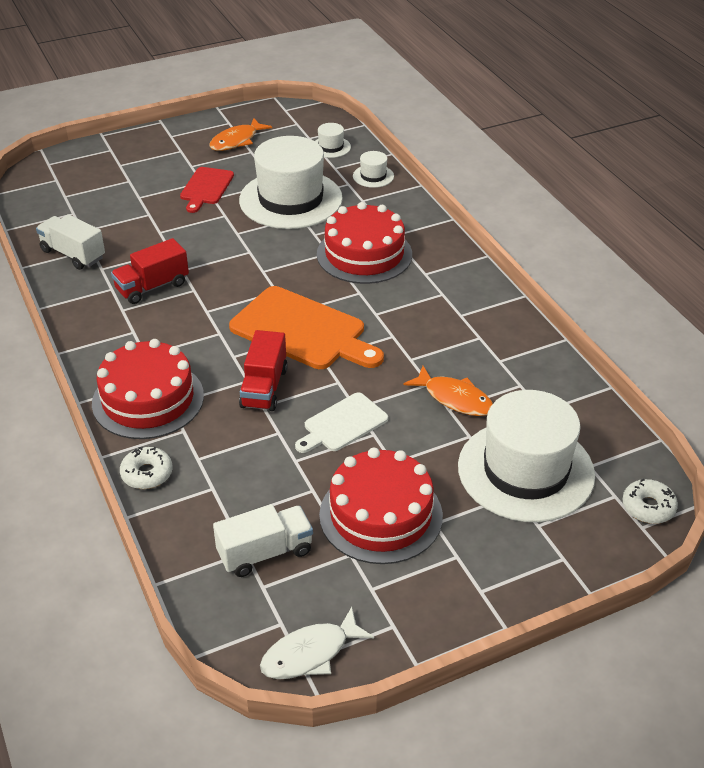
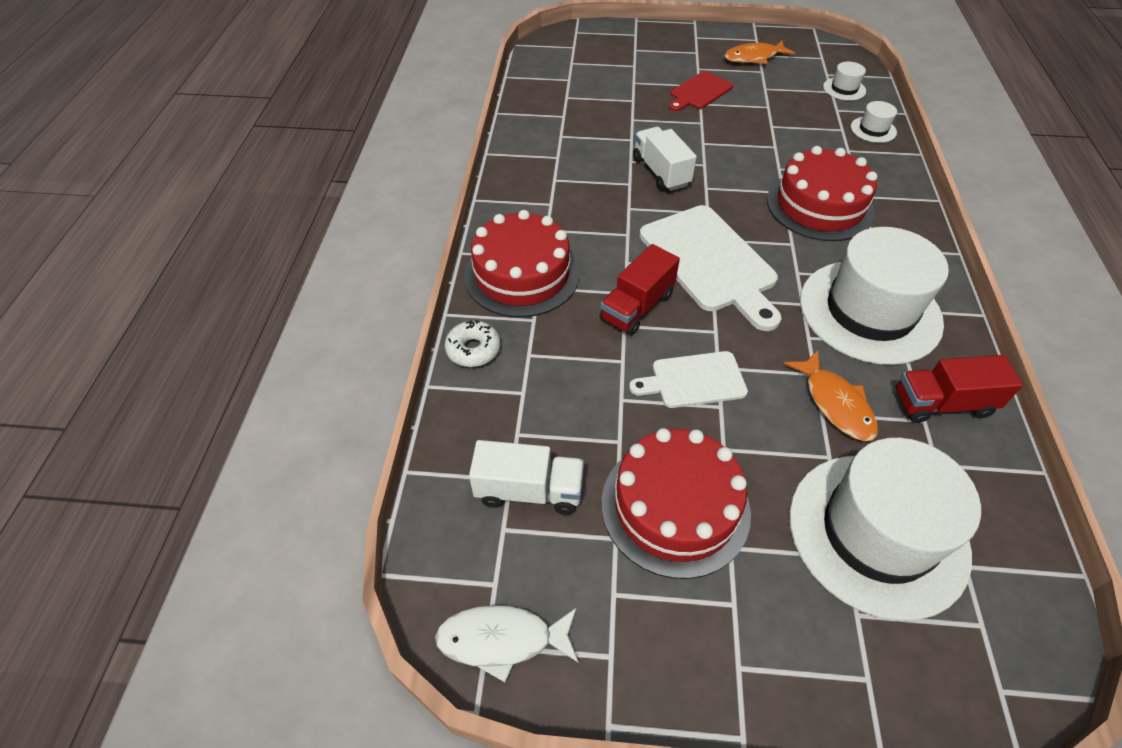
camera: 30 degrees right, 10 degrees up
white truck [36,214,105,270] -> white truck moved to [633,127,697,191]
red truck [111,238,189,304] -> red truck moved to [896,355,1023,423]
orange cutting board [229,286,384,369] -> white cutting board [639,205,782,331]
white hat [239,136,343,229] -> white hat moved to [800,227,949,365]
white donut [622,479,678,524] -> none

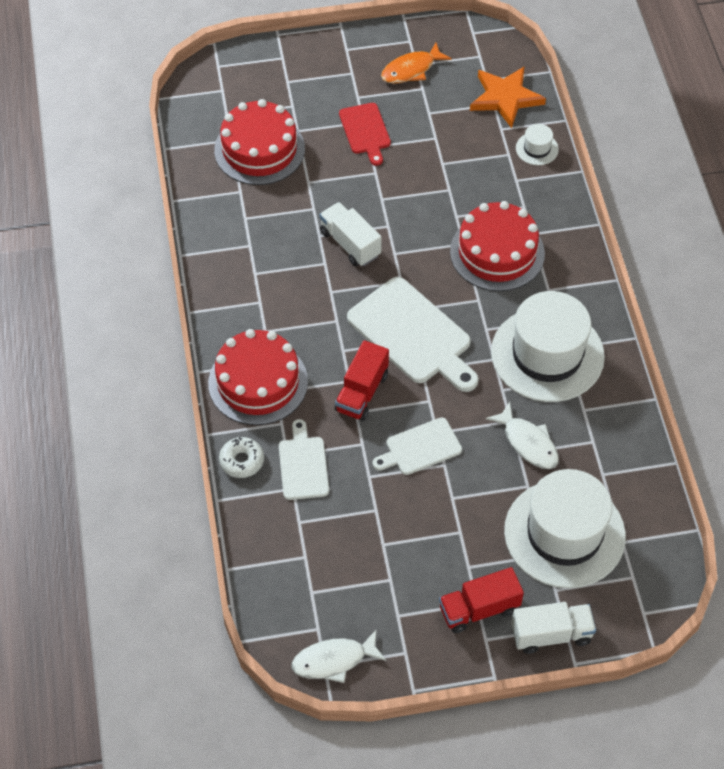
camera: 15 degrees left, 5 degrees up
white truck [469,440,584,515] -> white truck moved to [511,602,596,654]
red cake [601,428,751,579] -> red cake moved to [214,99,305,185]
red cutting board [669,71,733,112] -> red cutting board turned 45 degrees counterclockwise [339,103,391,166]
orange fish [784,350,878,441] -> white fish [486,402,559,469]
white hat [823,62,866,101] -> orange star [470,67,546,128]
red truck [896,355,1023,423] -> red truck moved to [439,567,524,633]
none -> white cutting board [279,419,329,500]

